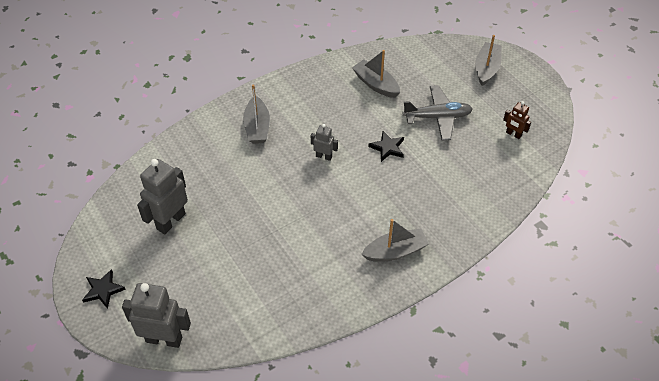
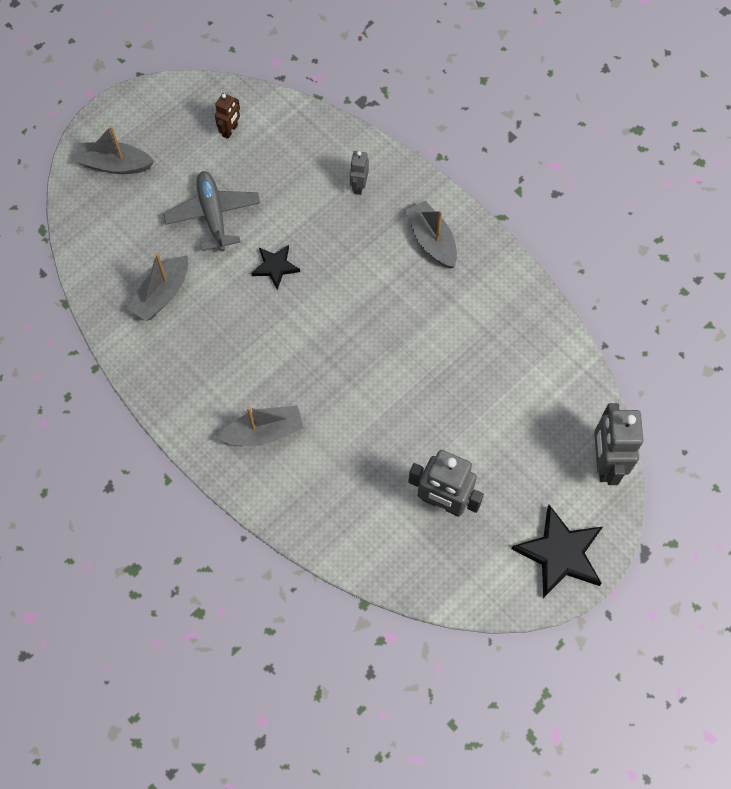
camera: 100 degrees left, 15 degrees up
black star [82,269,126,309] -> black star [512,505,603,598], size x1.76
grey robot [311,124,338,161] -> grey robot moved to [350,151,369,195]

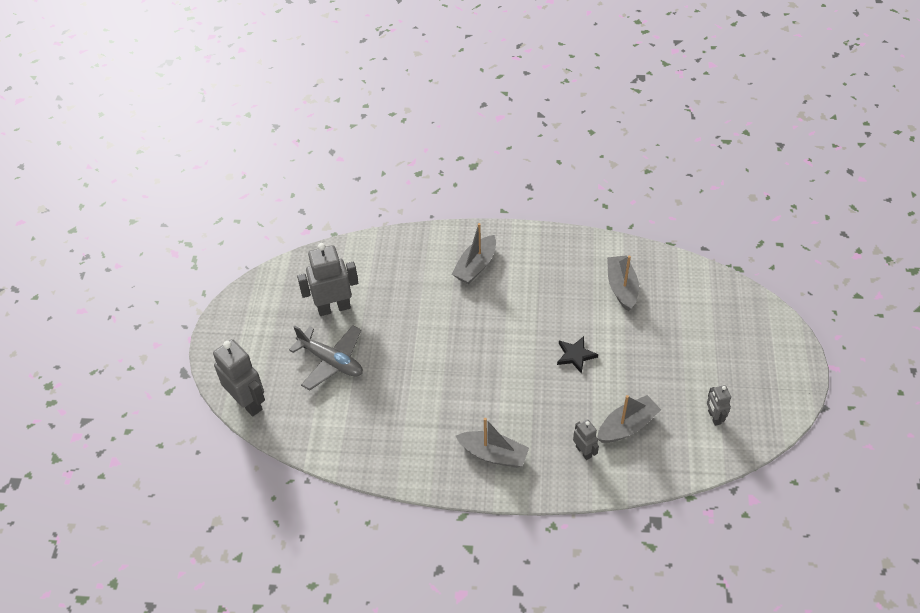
camera: 140 degrees right, 15 degrees down
grey boat [76,126,154,174] -> grey boat moved to [597,395,661,443]
grey plane [163,171,260,252] -> grey plane moved to [289,325,363,391]
brown robot [215,93,240,139] -> grey robot [707,385,731,426]
black star [512,505,603,598] -> none

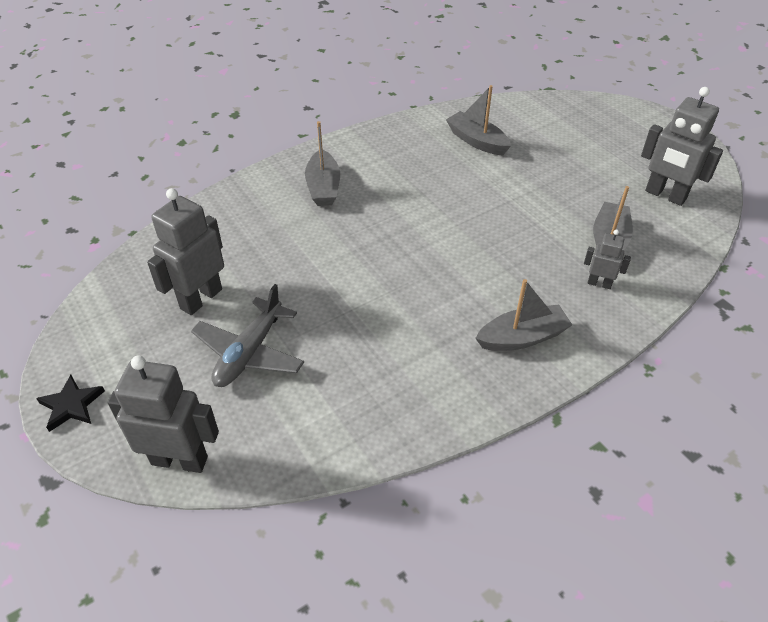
camera: 40 degrees left, 5 degrees down
grey plane [289,325,363,391] -> grey plane turned 120 degrees clockwise [191,284,304,387]
black star [557,336,598,374] -> black star moved to [36,375,105,432]
grey robot [707,385,731,426] -> grey robot [641,87,723,206], size x1.89

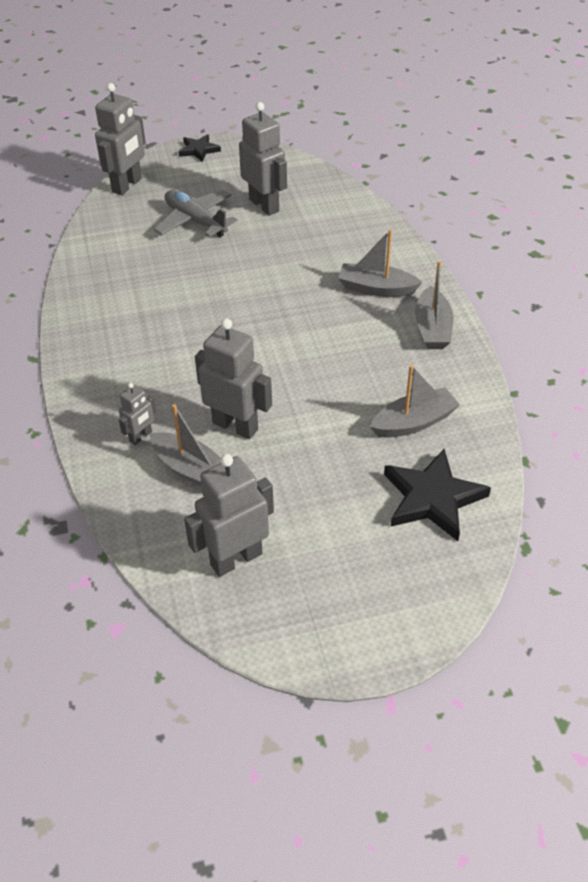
camera: 110 degrees right, 0 degrees up
grey boat [476,279,572,351] -> grey boat moved to [415,261,454,349]
none -> grey robot [195,318,272,439]
none -> black star [384,449,491,541]

